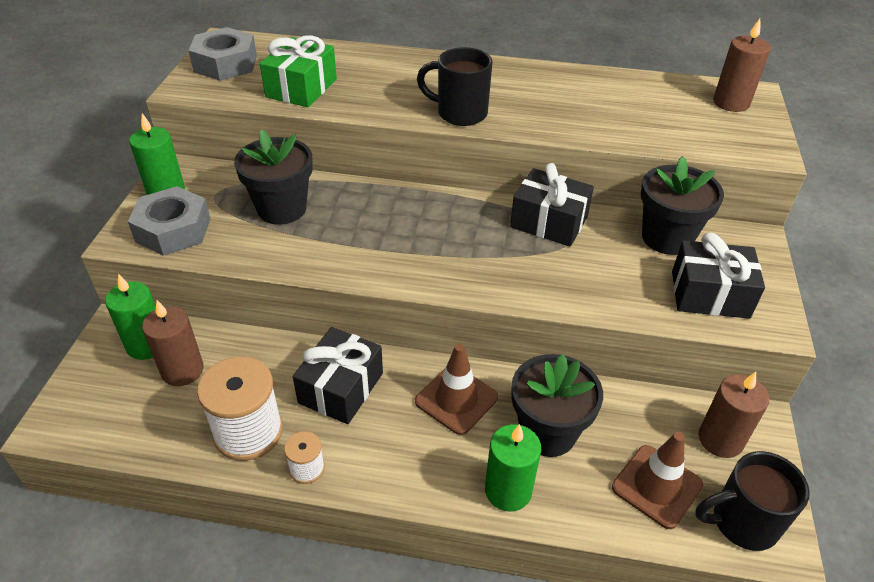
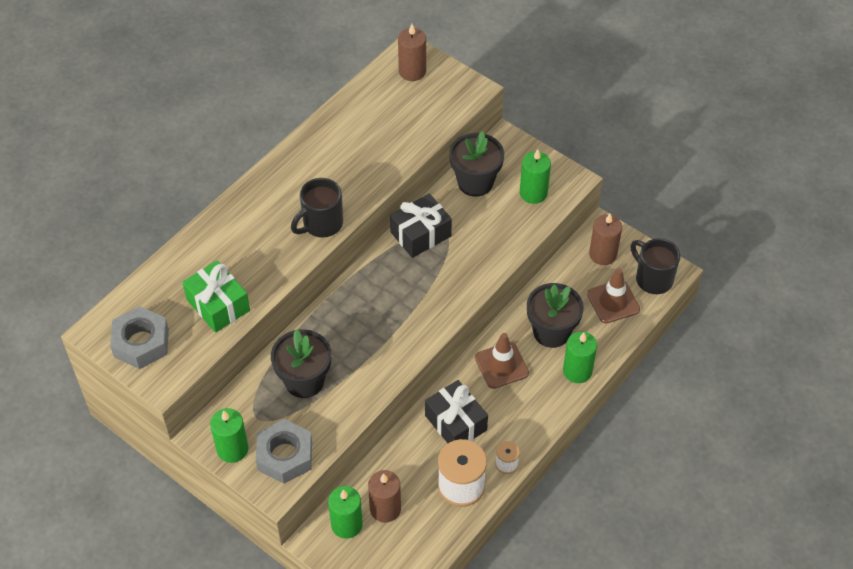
camera: 60 degrees left, 10 degrees up
black gift [672,233,765,319] -> green candle [520,149,551,204]
black mug [695,451,810,551] -> black mug turned 120 degrees clockwise [630,238,680,294]

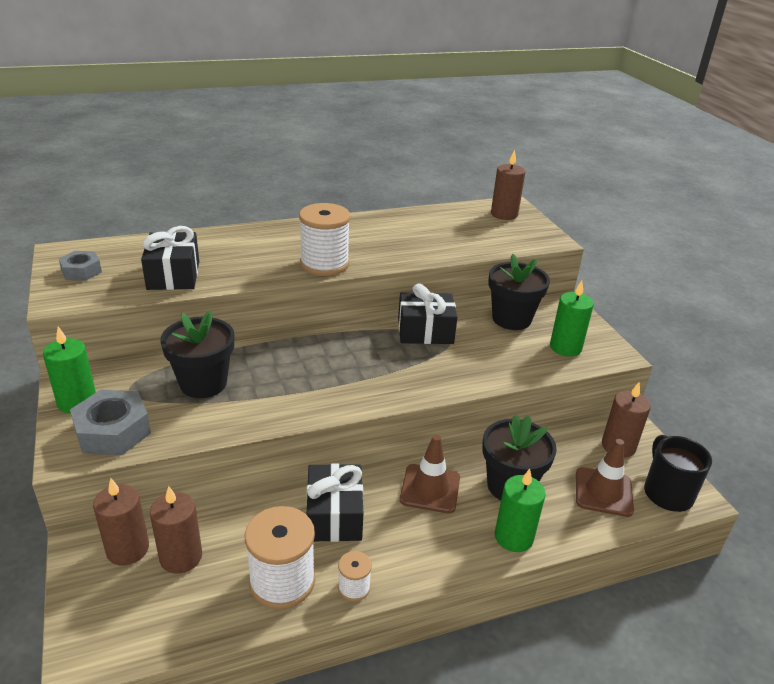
camera: 30 degrees right, 20 degrees down
grey nut [110,306,169,369] -> grey nut [59,251,102,281], size x0.62
green gift [182,260,250,333] -> black gift [141,226,199,290]
black mug [291,178,343,237] -> white spool [299,203,350,276]
green candle [328,486,363,539] -> brown candle [93,478,149,566]

